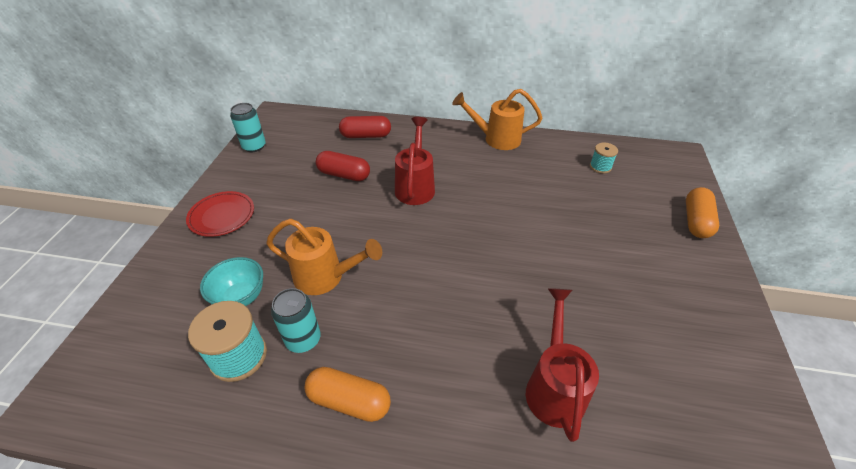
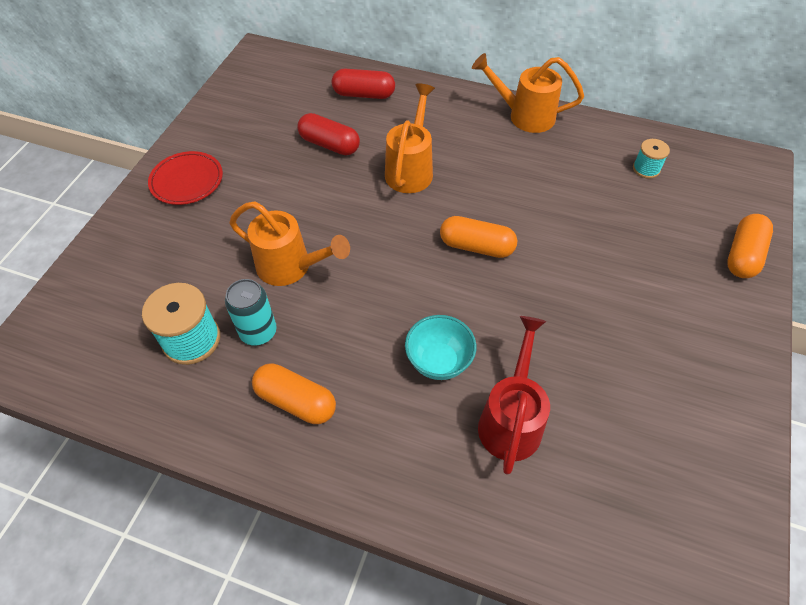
camera: 10 degrees right, 10 degrees up
turquoise bowl [200,257,263,306] -> turquoise bowl moved to [405,315,476,380]
turquoise can [230,103,266,152] -> none
red watering can [395,117,435,205] -> orange watering can [385,84,435,193]
none -> orange capsule [440,216,517,258]

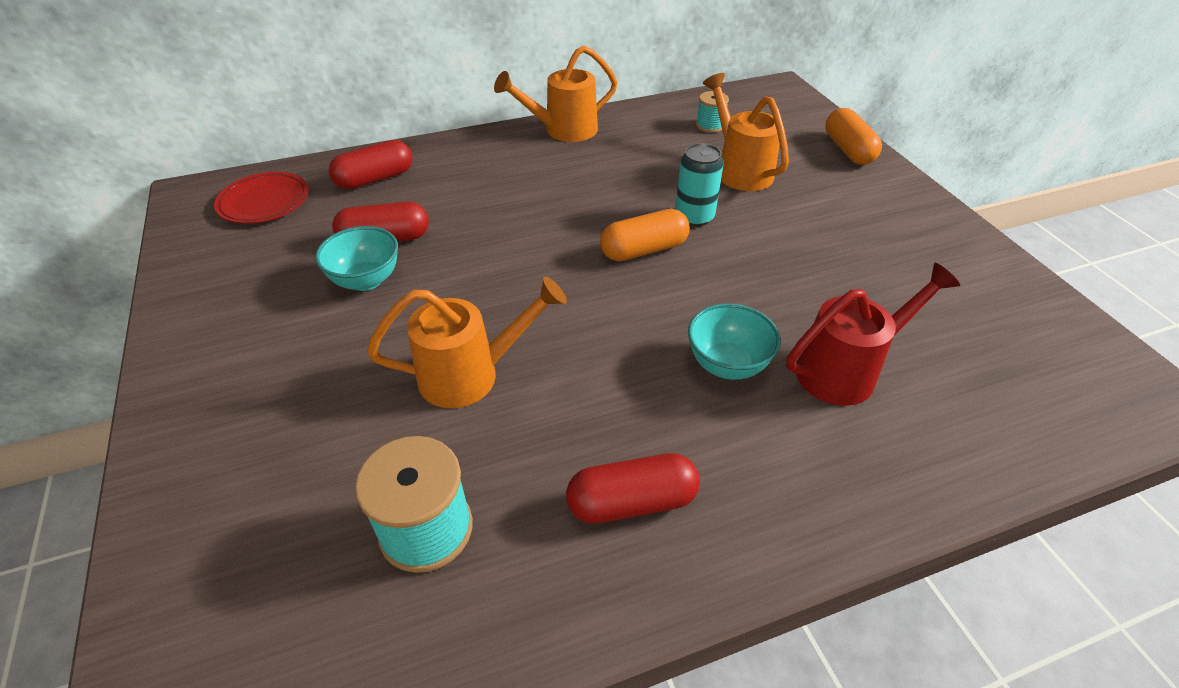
camera: 40 degrees left, 10 degrees down
red plate [148,151,223,205] -> red plate moved to [214,172,309,224]
turquoise can [225,279,277,345] -> turquoise can moved to [675,143,724,227]
orange capsule [252,363,336,424] -> red capsule [566,453,700,524]
orange watering can [385,84,435,193] -> orange watering can moved to [703,73,789,191]
red watering can [478,316,550,475] -> red watering can turned 90 degrees clockwise [786,263,960,406]
none -> turquoise bowl [315,226,398,291]

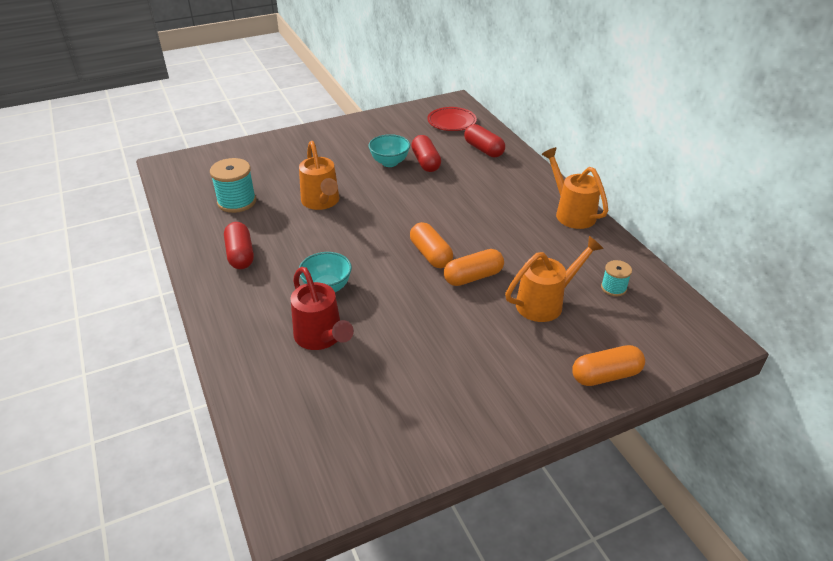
camera: 85 degrees right, 5 degrees down
turquoise can [675,143,724,227] -> orange capsule [444,249,504,286]

